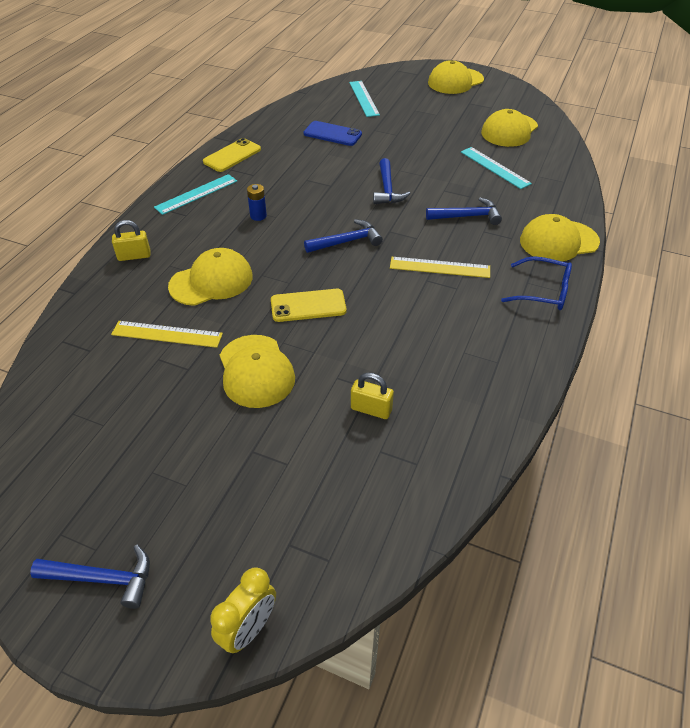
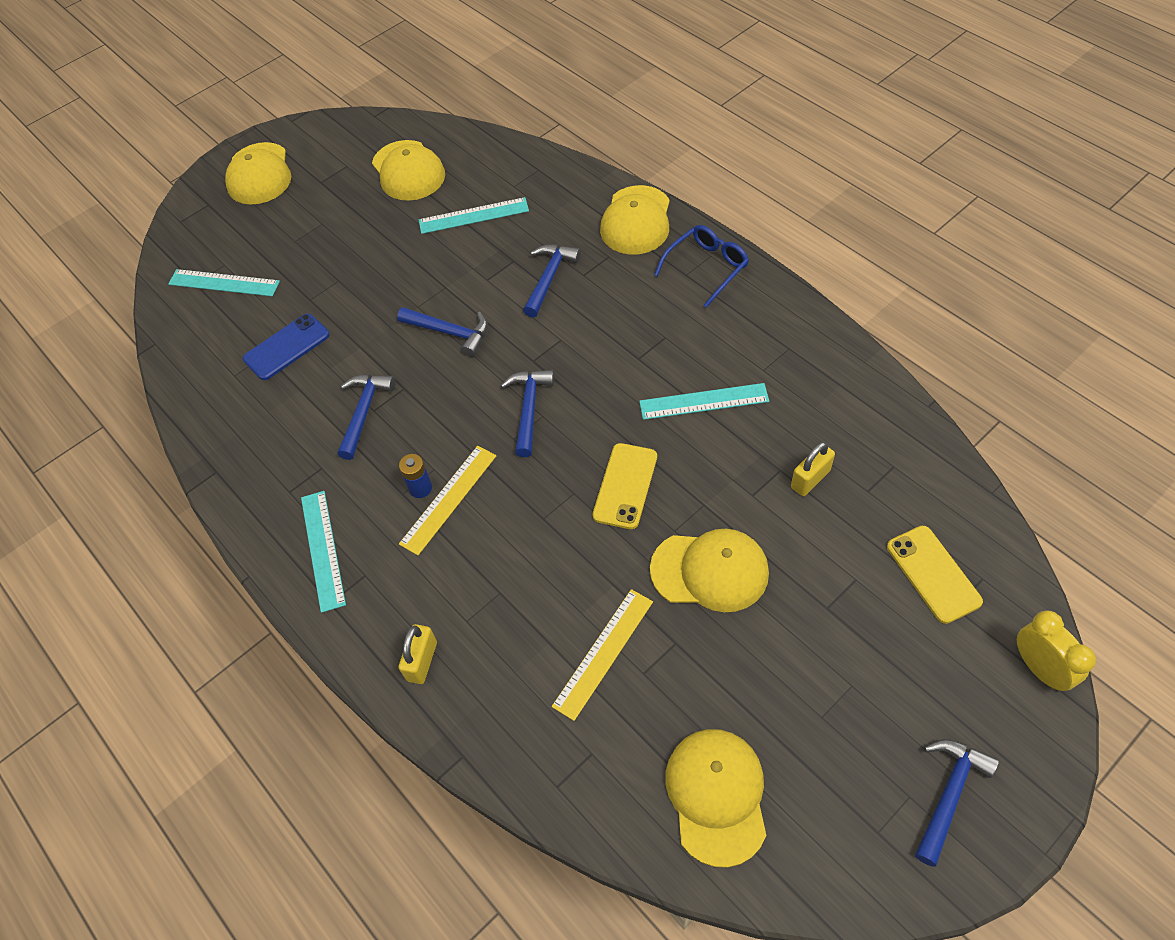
camera: 60 degrees left, 10 degrees up
yellow cap [168,248,253,306] -> yellow cap moved to [665,729,766,868]
yellow phone [203,138,261,172] -> yellow phone moved to [887,526,983,624]
yellow ruler [390,257,490,278] -> yellow ruler moved to [399,446,496,555]
none -> blue hammer [338,374,395,460]
none -> turquoise ruler [639,383,769,420]

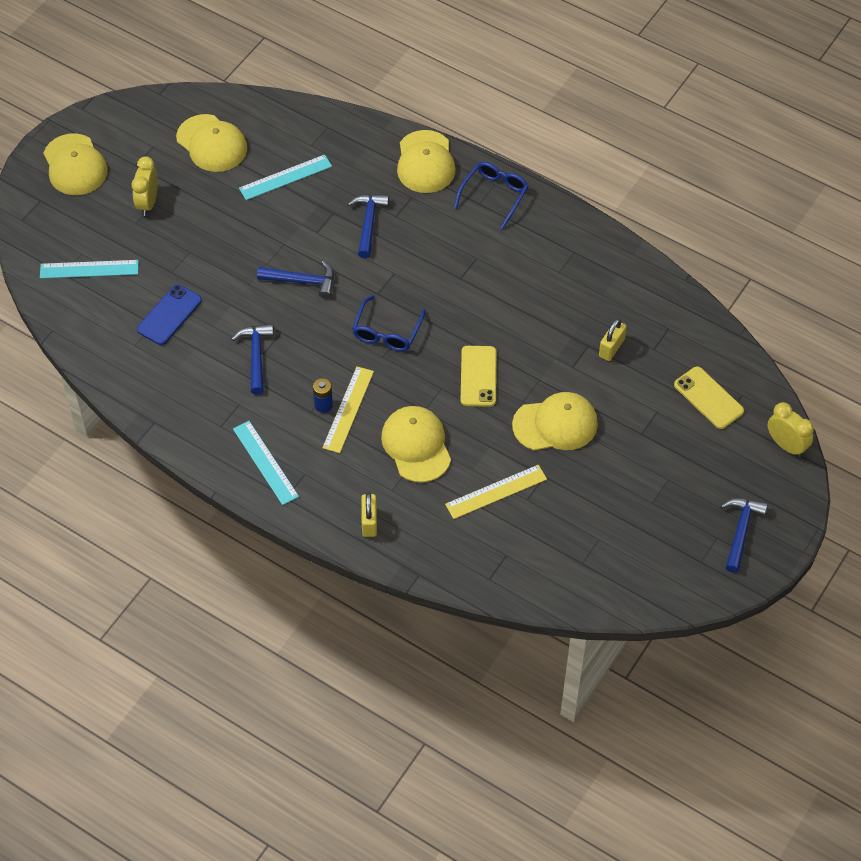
camera: 20 degrees left, 0 degrees up
blue hammer [500,370,554,457] -> blue glasses [352,295,426,351]
yellow ruler [552,589,653,721] -> yellow ruler turned 45 degrees clockwise [445,465,547,519]
turquoise ruler [639,383,769,420] -> none
yellow cap [665,729,766,868] -> yellow cap moved to [381,406,451,483]
none -> yellow clock [132,156,158,216]

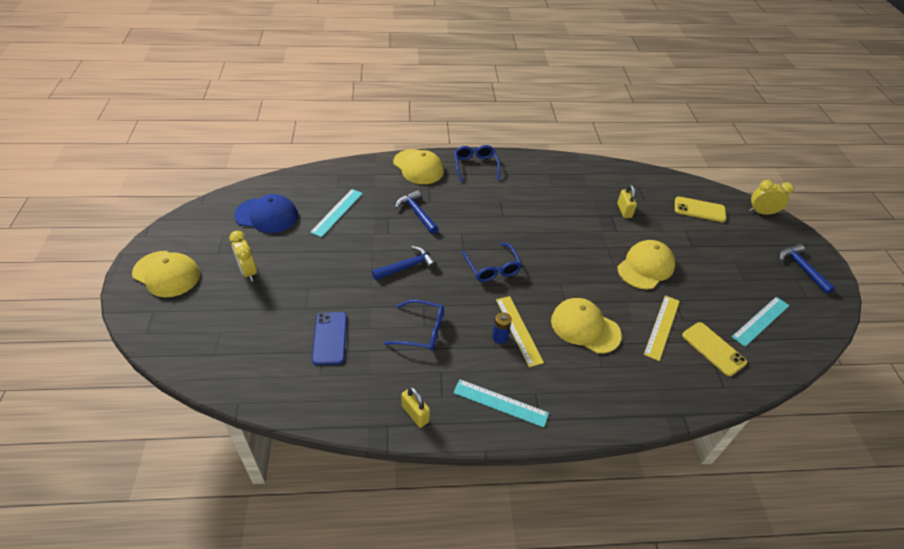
camera: 40 degrees left, 10 degrees down
turquoise ruler [40,260,139,279] -> turquoise ruler moved to [732,297,790,347]
yellow cap [176,114,247,172] -> blue cap [234,194,298,233]
blue hammer [232,324,274,395] -> blue glasses [384,299,444,351]
yellow padlock [361,493,377,537] -> yellow padlock moved to [402,387,430,428]
yellow phone [461,346,496,407] -> yellow phone moved to [682,322,747,376]

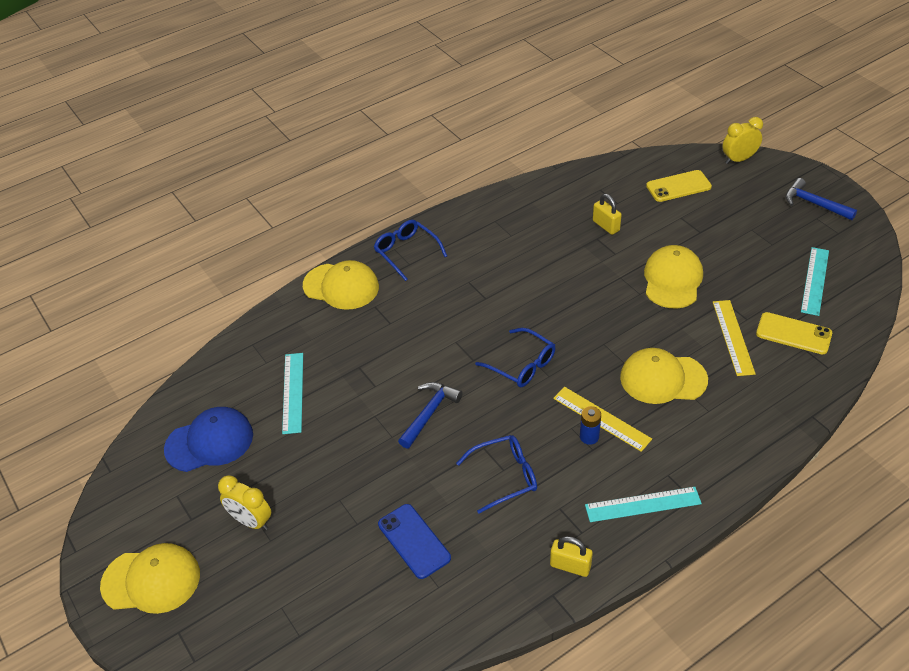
camera: 25 degrees left, 0 degrees up
blue hammer [395,190,439,234] -> none

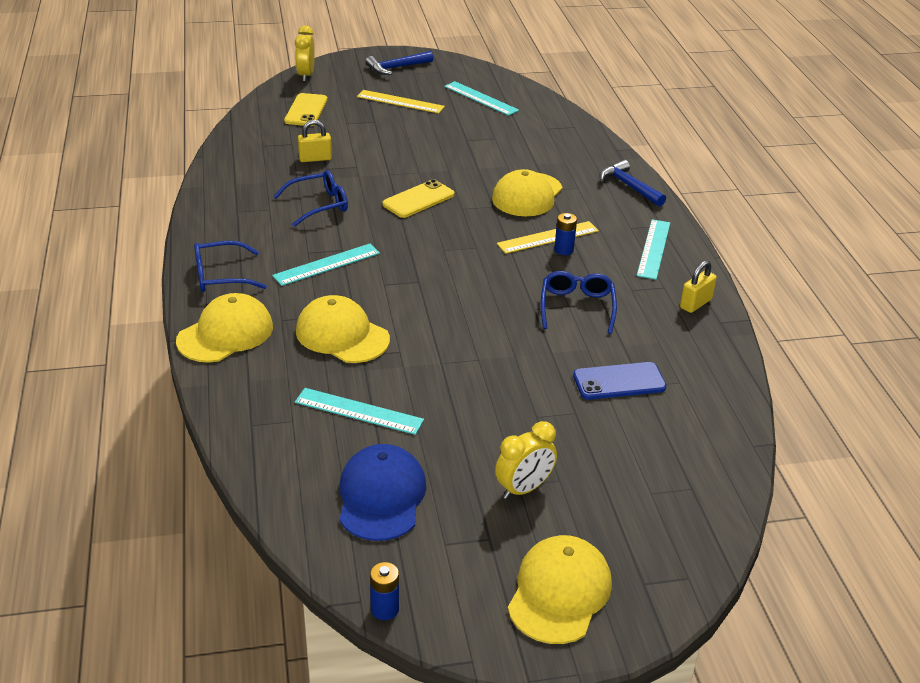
camera: 70 degrees left, 10 degrees down
blue hammer [398,382,463,449] -> blue hammer moved to [599,160,666,207]
blue glasses [475,328,556,387] -> blue glasses moved to [273,170,348,227]
yellow cap [644,245,703,308] -> yellow cap moved to [296,295,390,363]
yellow ruler [713,300,756,376] -> yellow ruler moved to [357,90,445,113]
yellow phone [756,312,832,354] -> yellow phone moved to [382,179,455,218]
none -> turquoise ruler [272,244,380,286]
none -> blue battery [370,562,399,620]

